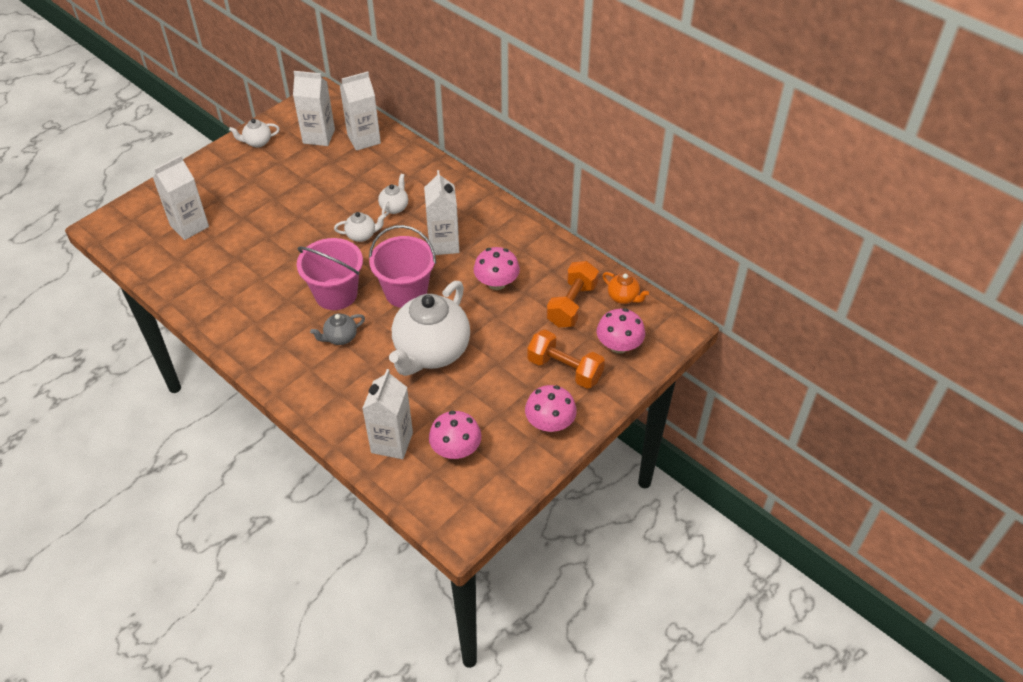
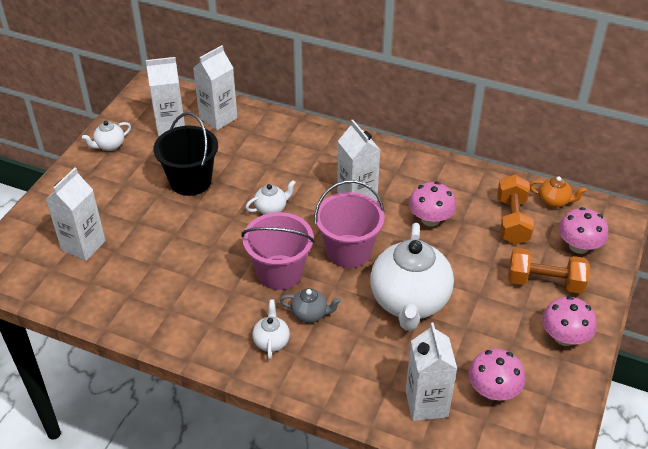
camera: 20 degrees left, 5 degrees down
grey teapot [310,313,365,345] -> grey teapot turned 120 degrees counterclockwise [280,288,341,323]
white teapot [378,174,408,216] -> white teapot moved to [252,300,290,360]
none -> black bucket [154,112,218,196]

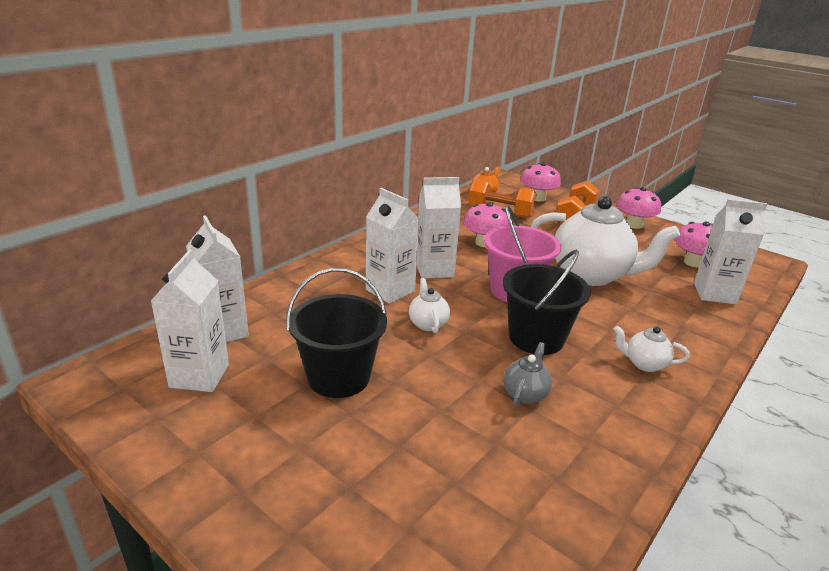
camera: 75 degrees left, 15 degrees down
white carton [46,168,106,261] -> white carton moved to [366,188,419,304]
white teapot [82,121,131,151] -> none
pink bucket [241,212,315,290] -> black bucket [503,250,591,355]
grey teapot [280,288,341,323] -> grey teapot moved to [504,342,552,406]

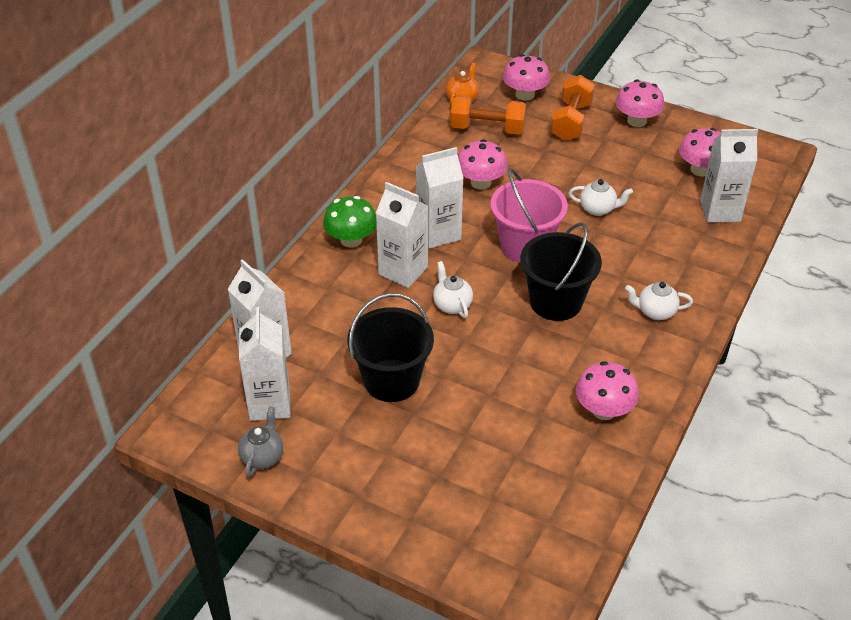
camera: 10 degrees left, 15 degrees up
grey teapot [504,342,552,406] -> grey teapot moved to [238,406,283,478]
white teapot [530,196,680,286] -> white teapot [569,179,633,216], size x0.44
none -> green mushroom [323,196,377,248]
none -> pink mushroom [576,361,639,420]

